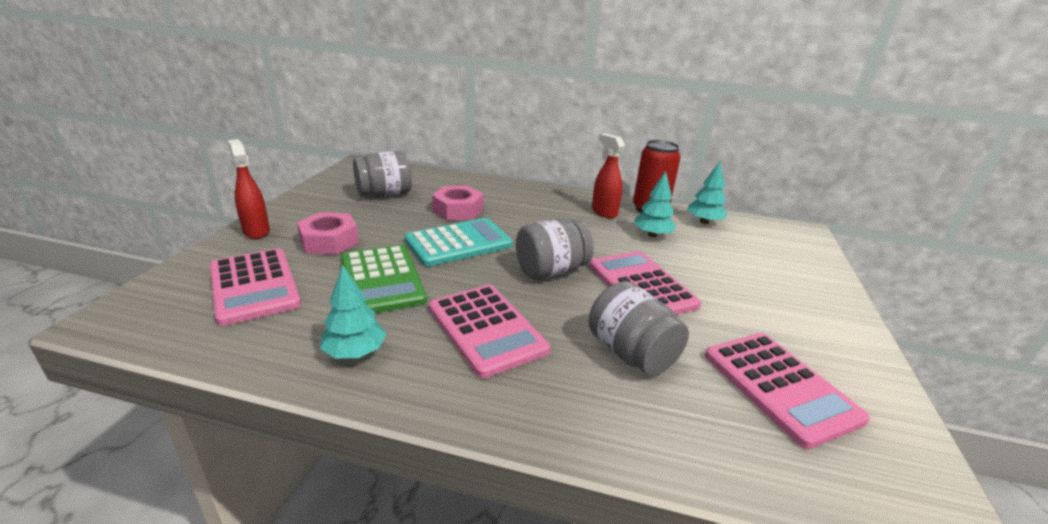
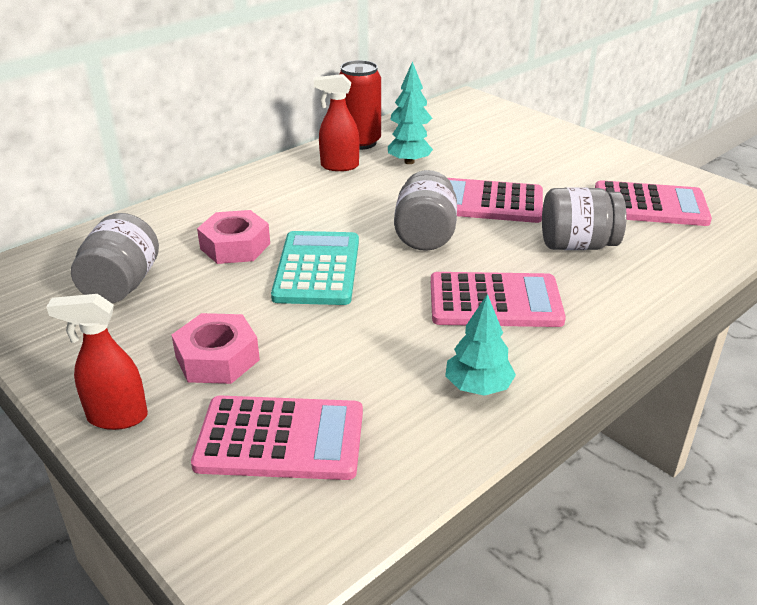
camera: 55 degrees left, 5 degrees up
green calculator [341,245,427,313] -> none

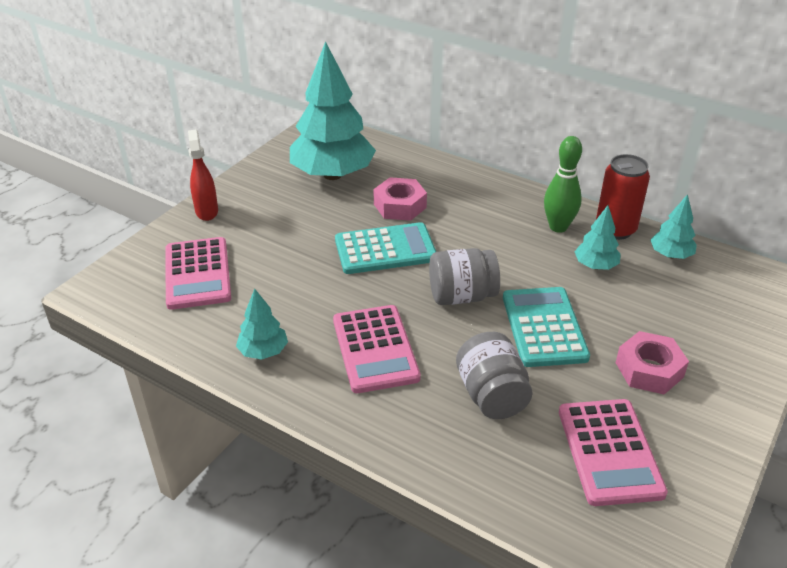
camera: 75 degrees right, 5 degrees up
grey jar [71,213,159,303] -> turquoise tree [290,41,376,180]
pink nut [172,313,260,384] -> pink nut moved to [616,331,689,395]
red spray bottle [314,74,359,171] -> green bowling pin [544,136,582,233]
pink calculator [448,178,543,223] -> turquoise calculator [503,287,590,367]

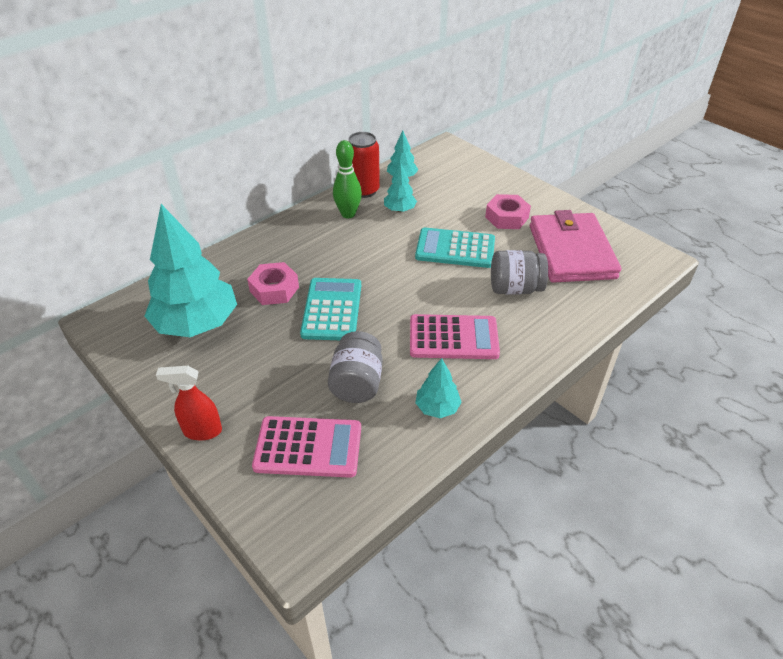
camera: 75 degrees left, 5 degrees up
grey jar [429,248,500,305] -> grey jar moved to [328,331,383,403]
pink calculator [559,399,668,506] -> pink wallet [530,210,621,283]

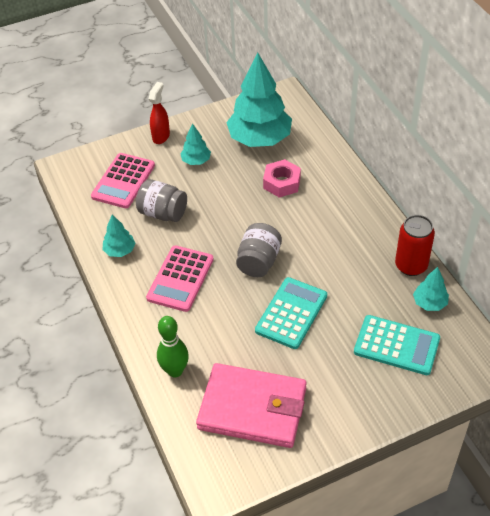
camera: 110 degrees right, 5 degrees up
turquoise calculator [300,278,361,340] -> turquoise calculator moved to [354,315,440,375]
green bowling pin [333,140,362,218] -> green bowling pin moved to [157,316,189,377]
turquoise tree [384,162,417,212] -> turquoise tree moved to [180,123,211,165]
pink nut [485,194,531,229] -> none
grey jar [491,250,548,294] -> grey jar moved to [236,223,282,277]

